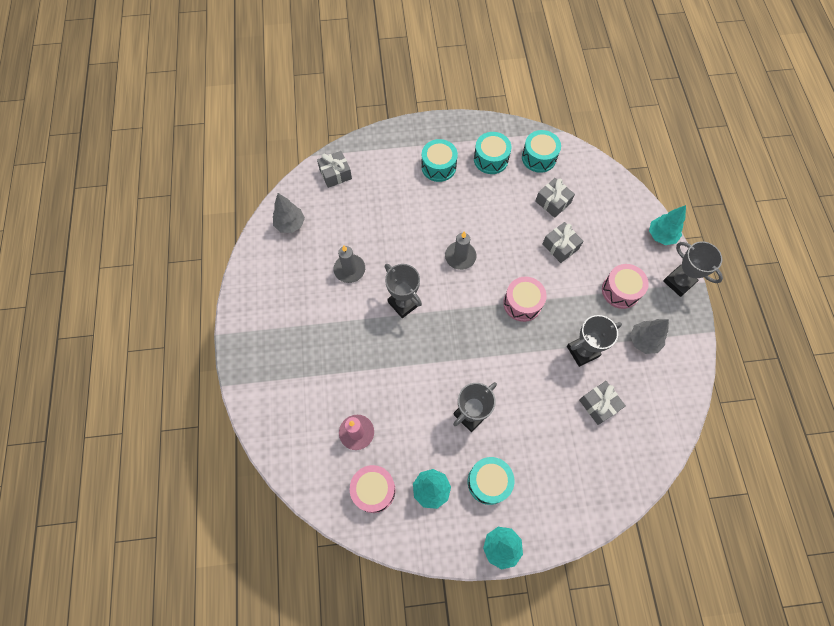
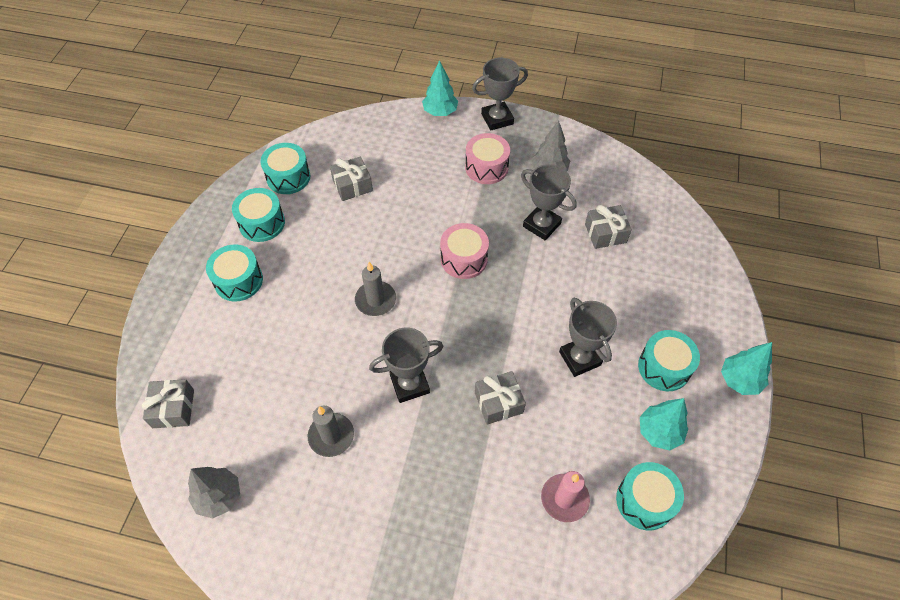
camera: 70 degrees left, 10 degrees down
pink drum [350,465,395,513] -> turquoise drum [616,462,684,530]
grey gift [543,222,583,263] -> grey gift moved to [475,371,526,425]
grey trophy [567,315,622,367] -> grey trophy turned 45 degrees counterclockwise [521,164,577,240]

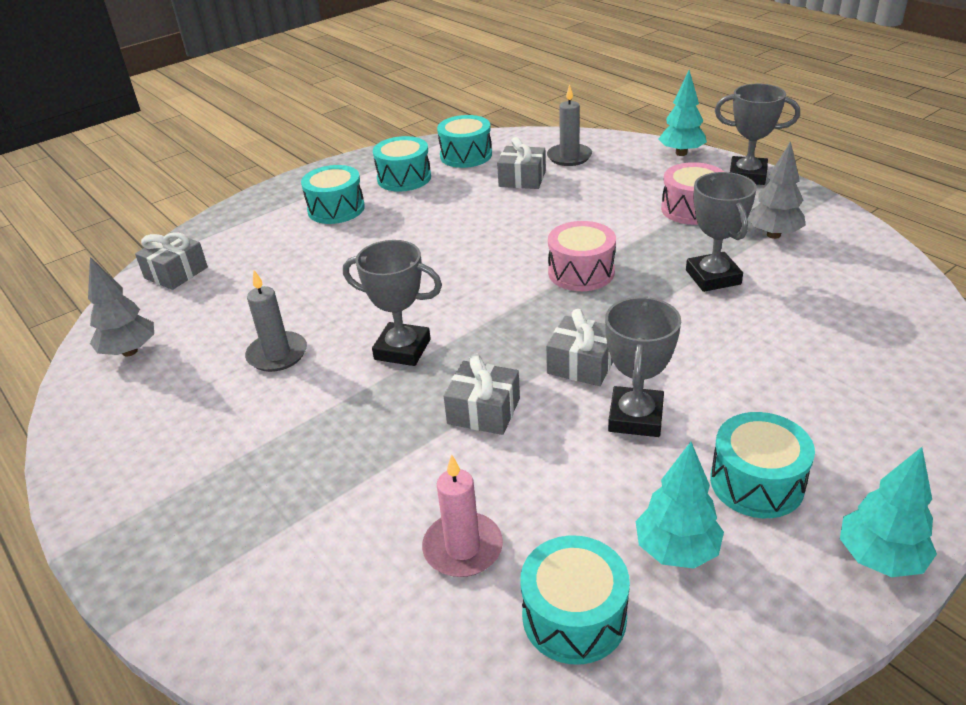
camera: 40 degrees right, 20 degrees down
grey candle [355,262,396,316] -> grey candle moved to [547,84,592,166]
grey gift [585,205,632,249] -> grey gift moved to [546,309,613,386]

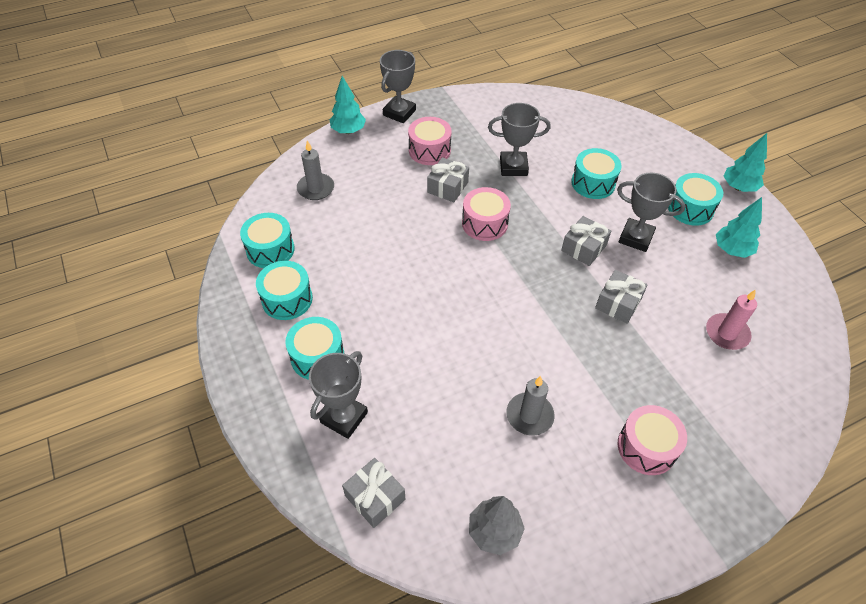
camera: 80 degrees left, 15 degrees up
grey trophy [343,240,442,366] -> grey trophy moved to [309,351,368,439]
grey gift [497,137,546,189] -> grey gift moved to [427,157,469,202]
turquoise drum [520,536,630,665] -> turquoise drum moved to [571,148,622,199]
grey tree [748,141,806,239] -> none
none -> pink drum [618,405,687,475]

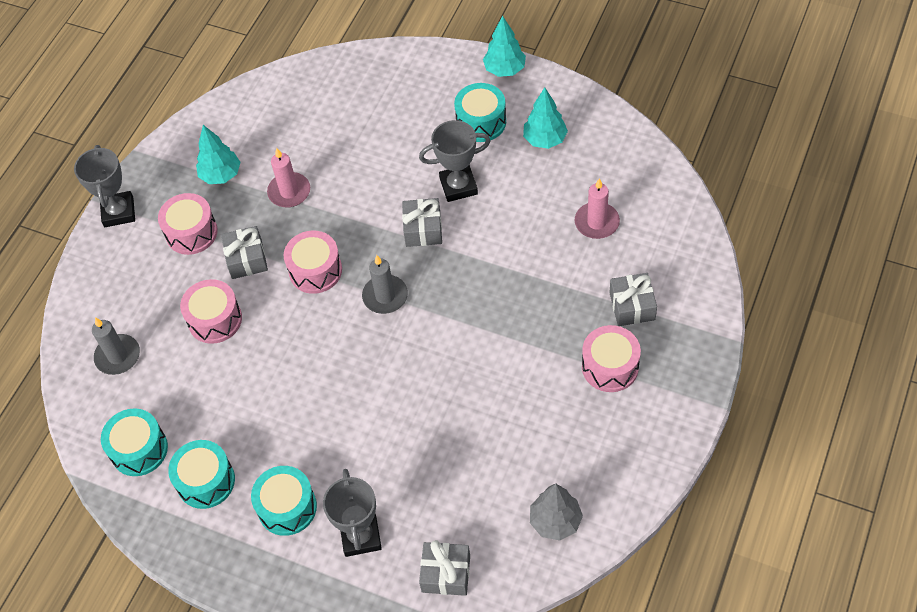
camera: 35 degrees left, 5 degrees up
turquoise tree [330,76,366,134] -> turquoise tree moved to [196,125,240,184]
grey trophy [488,103,551,176] -> pink candle [267,148,310,207]
grey candle [507,376,555,436] -> grey candle moved to [362,255,408,314]
turquoise drum [571,148,622,199] -> none
grey gift [595,270,648,324] -> grey gift moved to [609,273,657,326]
none -> pink drum [180,279,242,344]

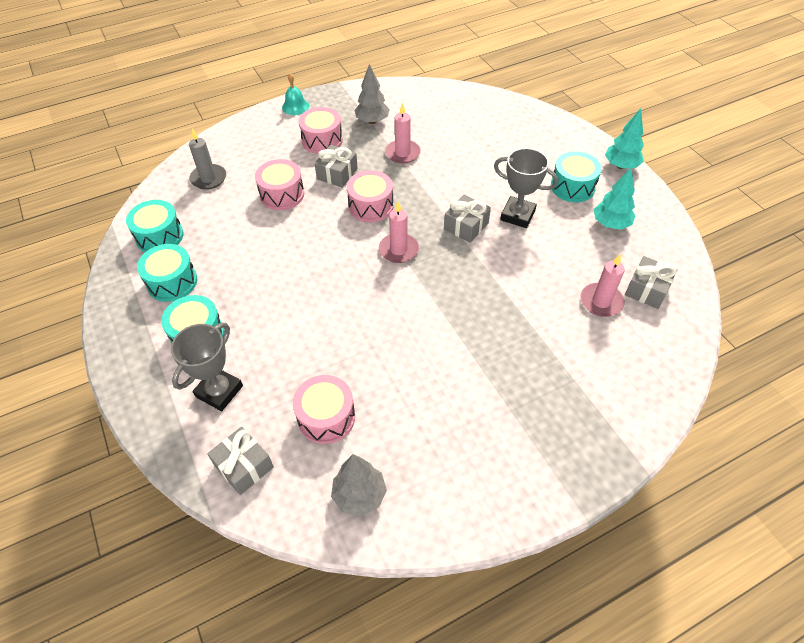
camera: 35 degrees right, 5 degrees down
grey trophy [74,145,135,227] -> turquoise bell [282,73,309,115]
turquoise tree [196,125,240,184] -> grey tree [354,64,390,124]
grey candle [362,255,408,314] -> pink candle [379,201,419,263]
pink drum [582,325,641,392] -> pink drum moved to [293,375,355,444]
grey gift [609,273,657,326] -> grey gift moved to [625,256,678,309]

